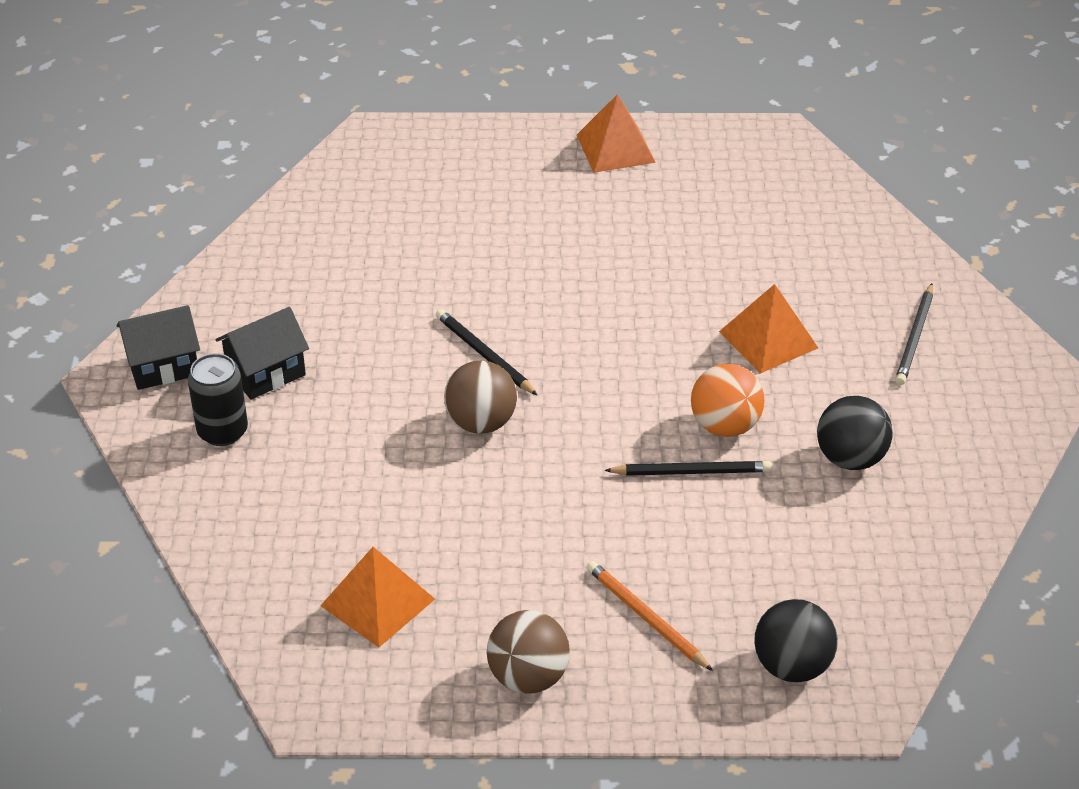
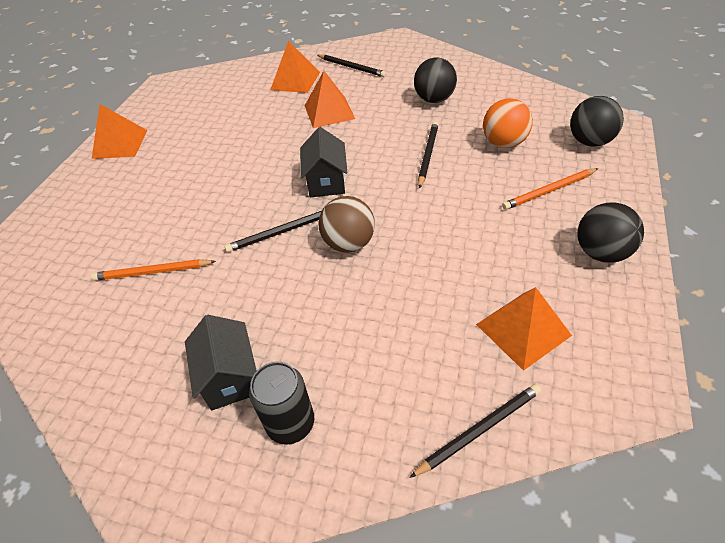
camera: 70 degrees left, 5 degrees up
black house [117,305,200,390] -> black house moved to [300,127,347,197]
brown ball [487,610,570,694] -> black ball [577,202,644,263]
orange ball [691,364,765,437] -> orange ball moved to [483,98,533,148]
none -> orange pencil [91,259,216,281]
none -> orange pyramid [270,41,320,93]
none -> black pencil [409,384,541,478]

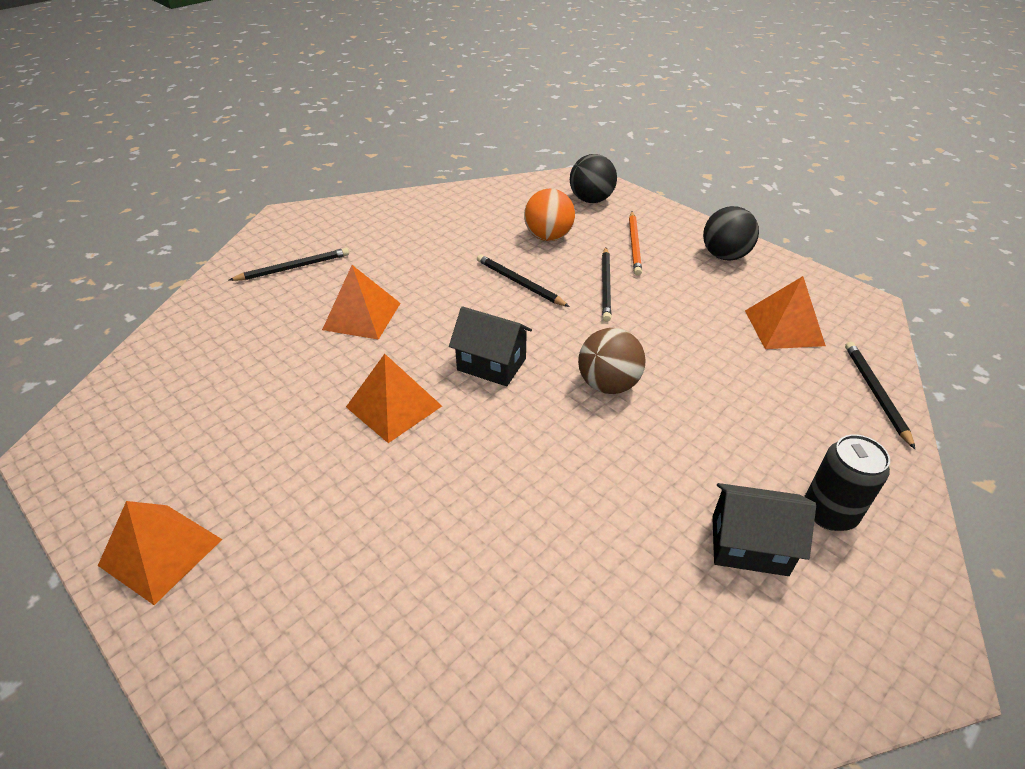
camera: 65 degrees left, 5 degrees down
orange pencil [91,259,216,281] -> none
black pencil [225,211,321,252] -> black pencil moved to [602,247,611,322]
orange pyramid [270,41,320,93] -> orange pyramid moved to [346,354,442,443]
black ball [414,57,457,103] -> none

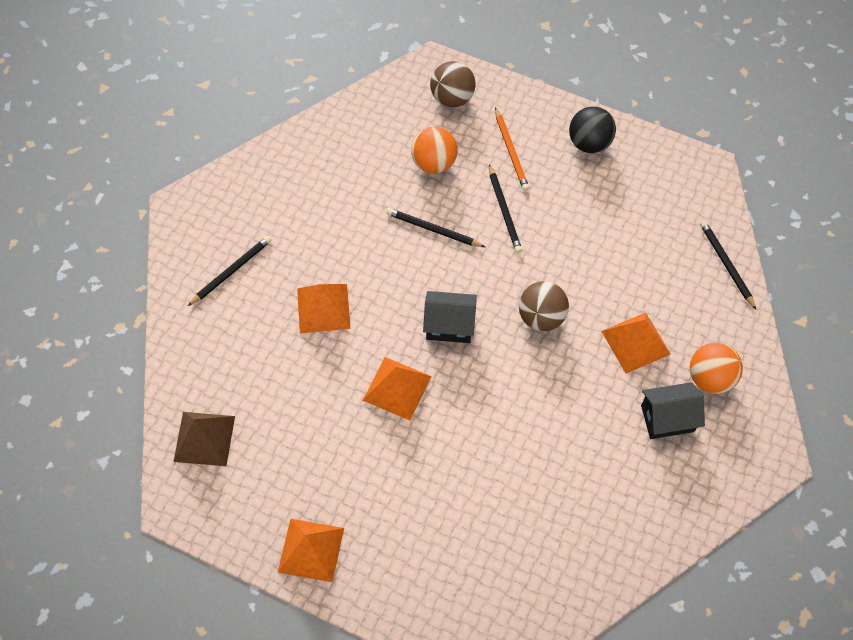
camera: 20 degrees left, 20 degrees up
black ball [570,154,617,203] -> brown ball [430,61,476,107]
orange pyramid [745,276,826,349] -> orange pyramid moved to [601,312,671,374]
black can [804,434,890,531] -> orange ball [690,343,743,394]
none -> brown pyramid [173,412,235,466]

